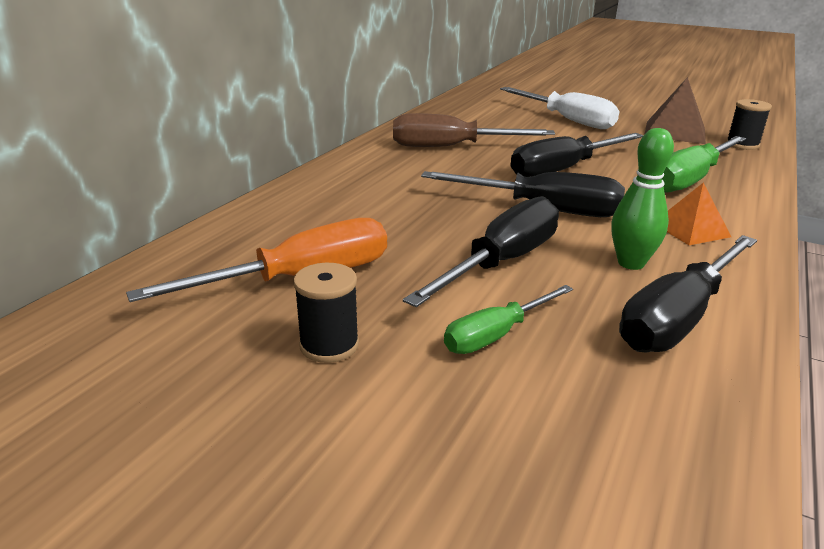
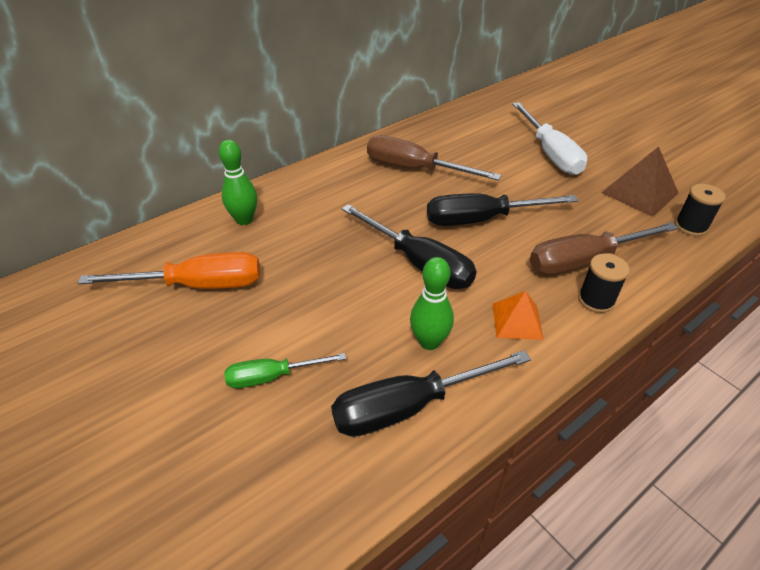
camera: 25 degrees right, 15 degrees up
black spool [293,263,359,363] -> black spool moved to [578,254,630,313]
black screwdriver [403,196,559,307] -> none
green screwdriver [662,136,746,193] -> brown screwdriver [530,222,678,275]
none -> green bowling pin [219,140,257,225]

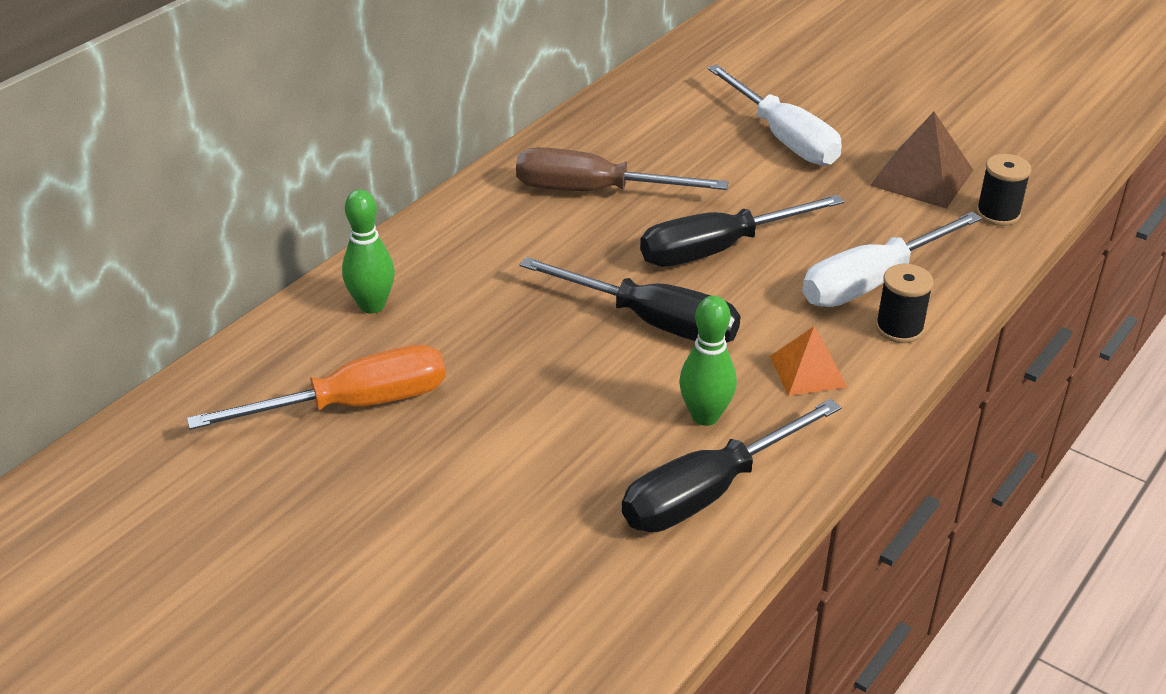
camera: 15 degrees left, 5 degrees down
green screwdriver [224,353,346,388] -> none
brown screwdriver [530,222,678,275] -> white screwdriver [802,212,982,307]

